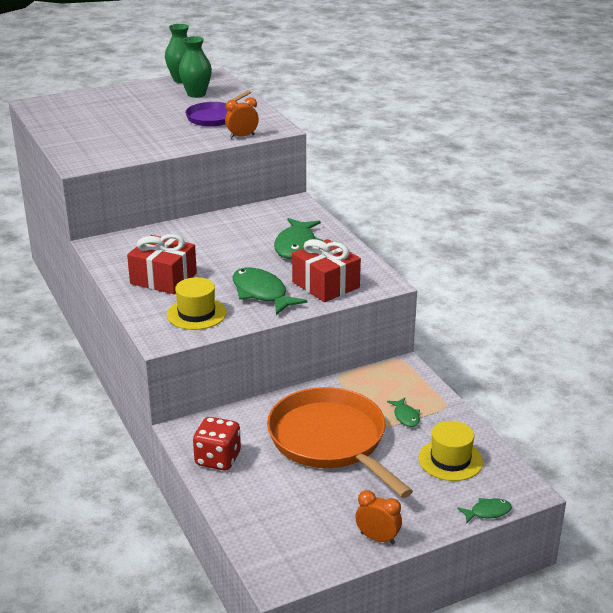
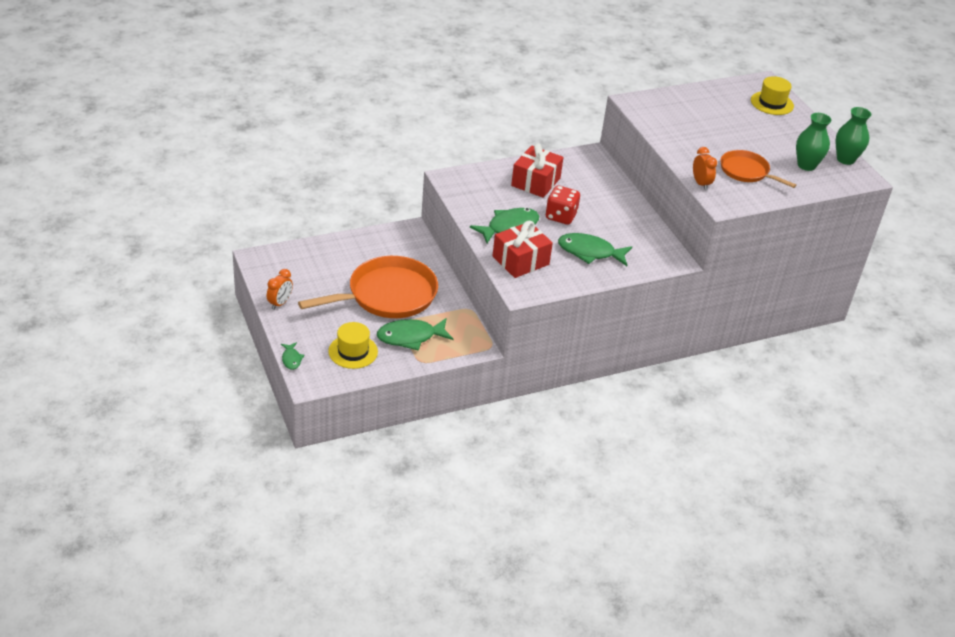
camera: 90 degrees right, 10 degrees up
yellow hat [167,277,227,330] -> yellow hat moved to [751,76,794,115]
purple pan [185,90,251,127] -> orange pan [720,150,796,188]
red dice [193,417,241,470] -> red dice moved to [545,186,580,225]
green fish [387,398,420,427] -> green fish [377,318,453,351], size x1.98

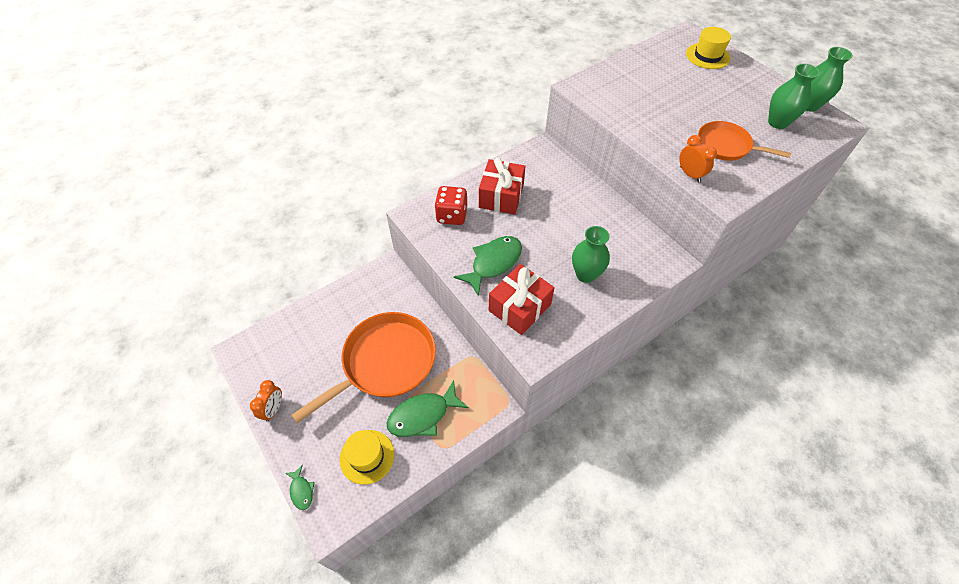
camera: 10 degrees left, 15 degrees up
red dice [545,186,580,225] -> red dice moved to [434,186,468,225]
green fish [558,233,632,266] -> green vase [572,226,610,283]

